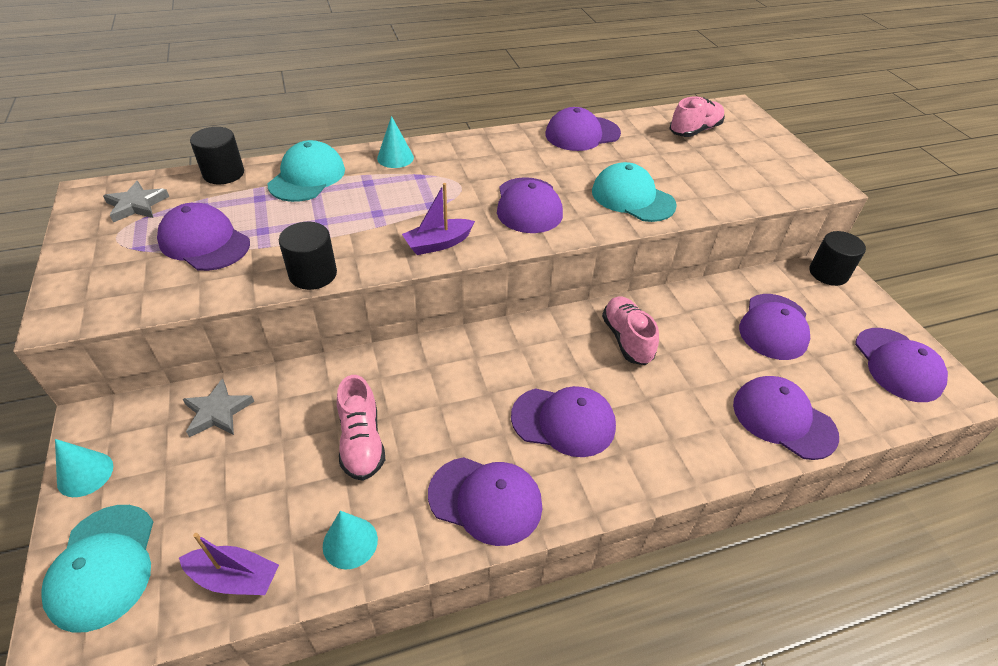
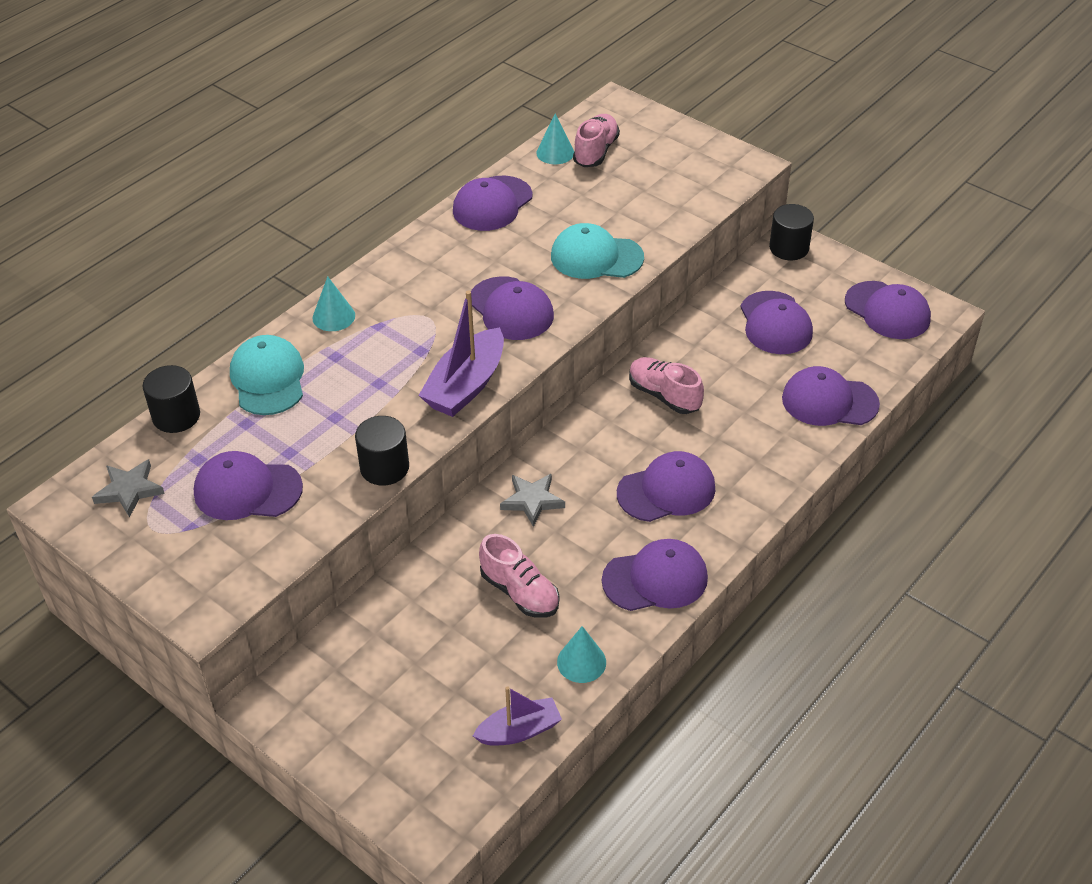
camera: 30 degrees left, 0 degrees up
turquoise cap [41,505,153,633] -> none
turquoise cone [55,439,113,497] -> turquoise cone moved to [536,114,574,164]
grey star [183,378,254,437] -> grey star moved to [500,474,565,527]
purple boat [402,183,475,255] -> purple boat [418,290,504,417], size x1.57

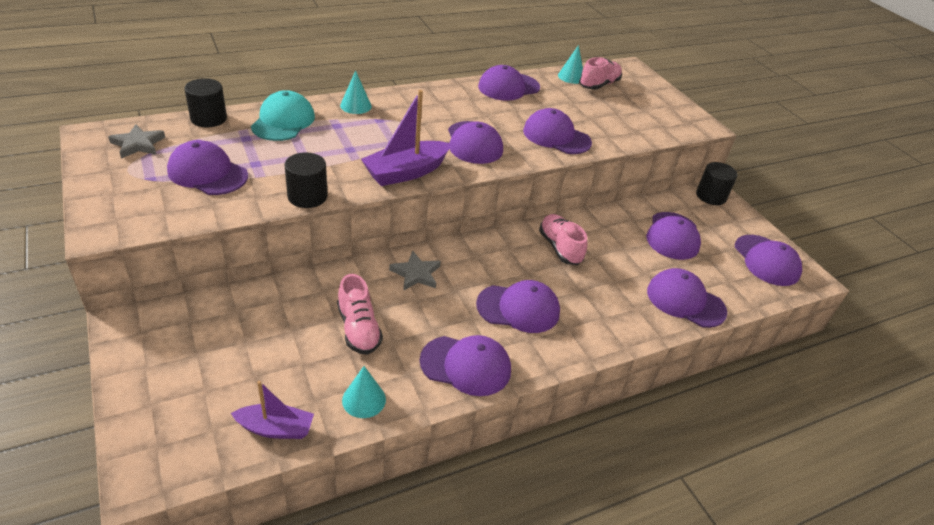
camera: 20 degrees right, 5 degrees down
turquoise cap [551,223,644,279] -> purple cap [523,108,592,154]

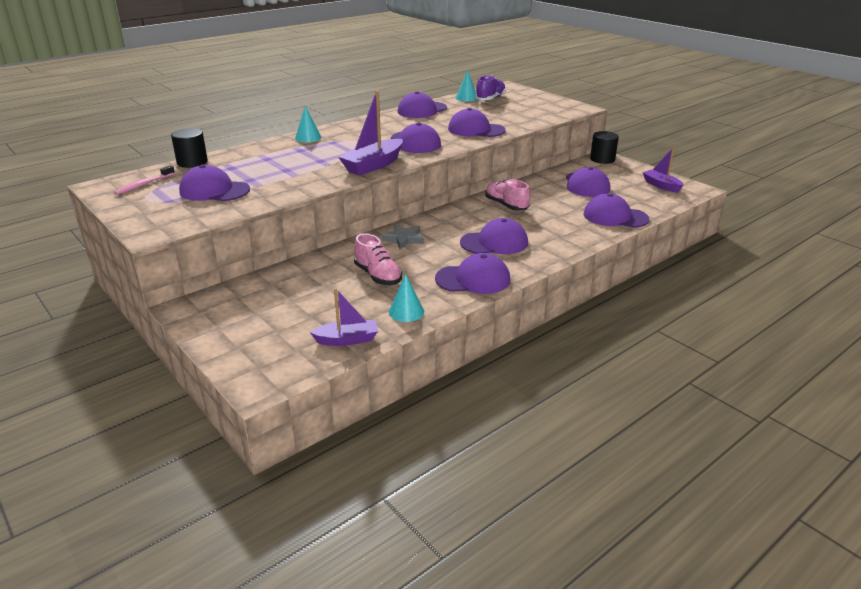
camera: 10 degrees left, 10 degrees down
grey star [108,124,165,159] -> pink toothbrush [114,165,175,195]
turquoise cap [251,90,315,141] -> none
black cylinder [285,152,328,208] -> none
pink shoe [579,57,622,90] -> purple shoe [475,75,506,100]
purple cap [735,235,802,286] -> purple boat [642,148,683,193]

